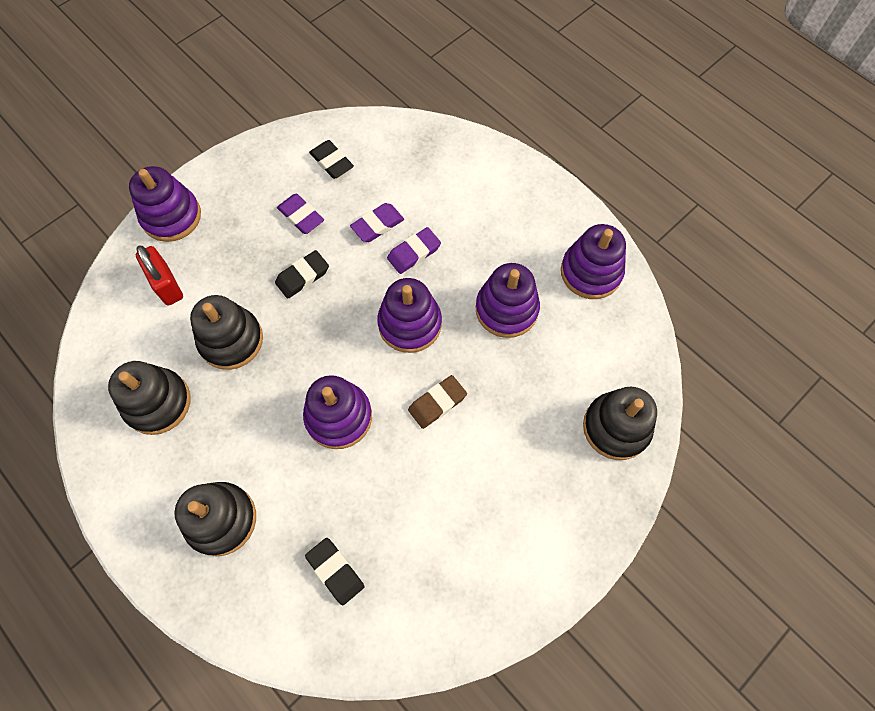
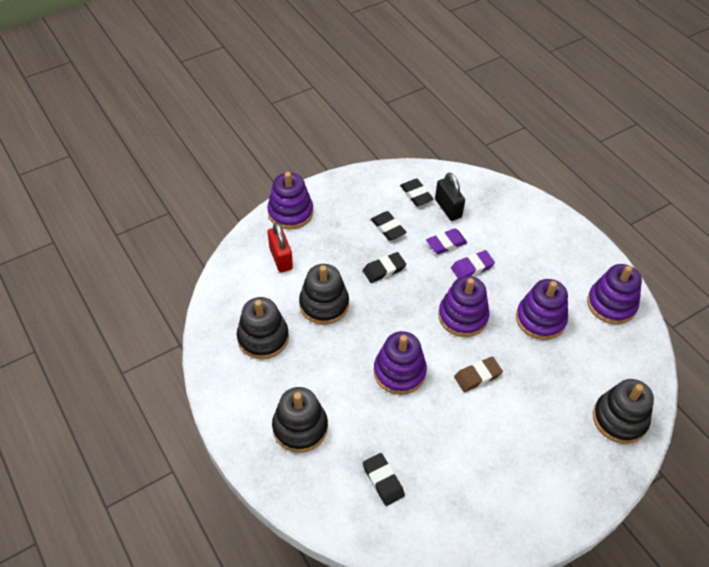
camera: 10 degrees right, 15 degrees down
purple eraser [277,194,324,234] -> black eraser [371,211,407,241]
none -> black padlock [435,172,465,221]

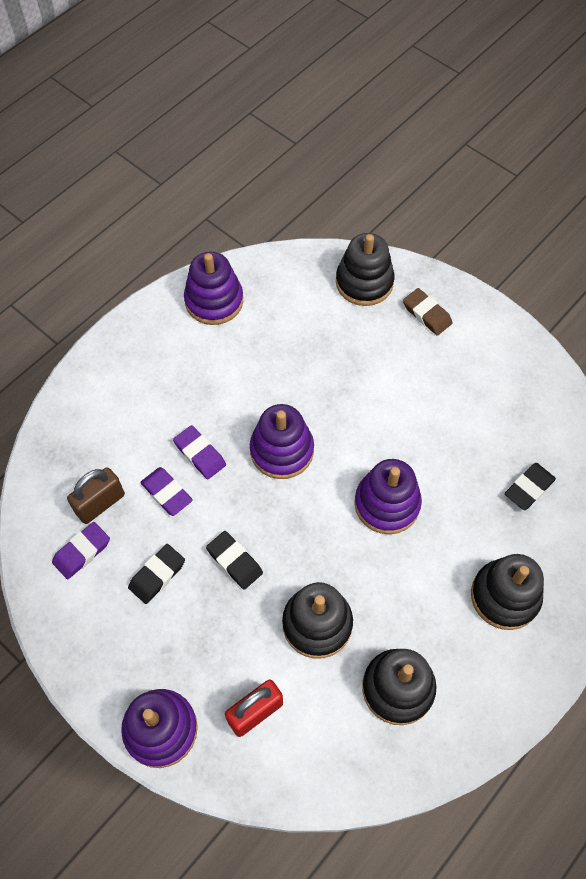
camera: 105 degrees left, 10 degrees up
black eraser [400,179,434,206] -> purple eraser [52,522,110,579]
black padlock [435,172,465,221] -> brown padlock [67,467,125,524]
brown eraser [454,357,503,392] -> brown eraser moved to [403,288,453,336]
purple stacking toy [516,279,568,340] -> none

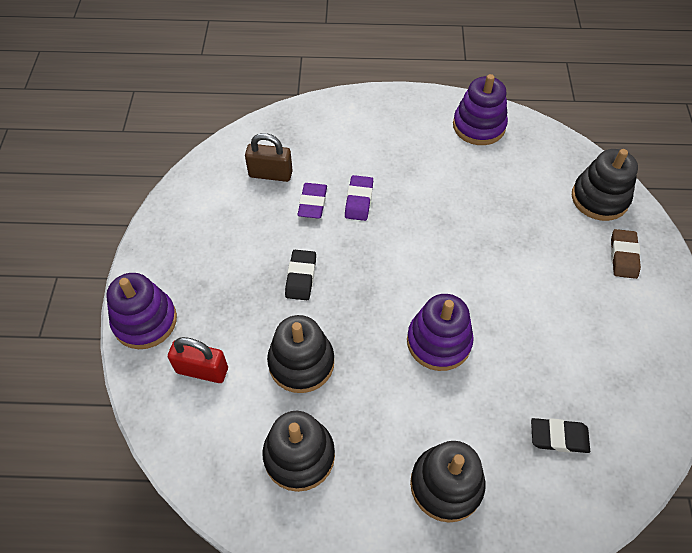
camera: 50 degrees right, 5 degrees down
purple eraser [52,522,110,579] -> none
black eraser [128,544,185,604] -> none
purple stacking toy [250,404,314,479] -> none

